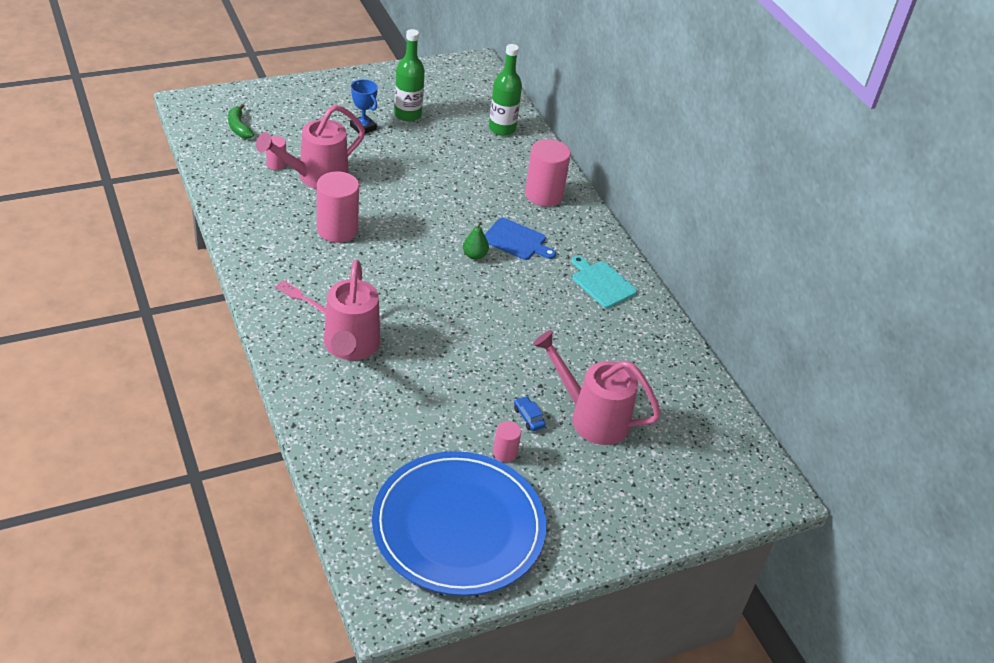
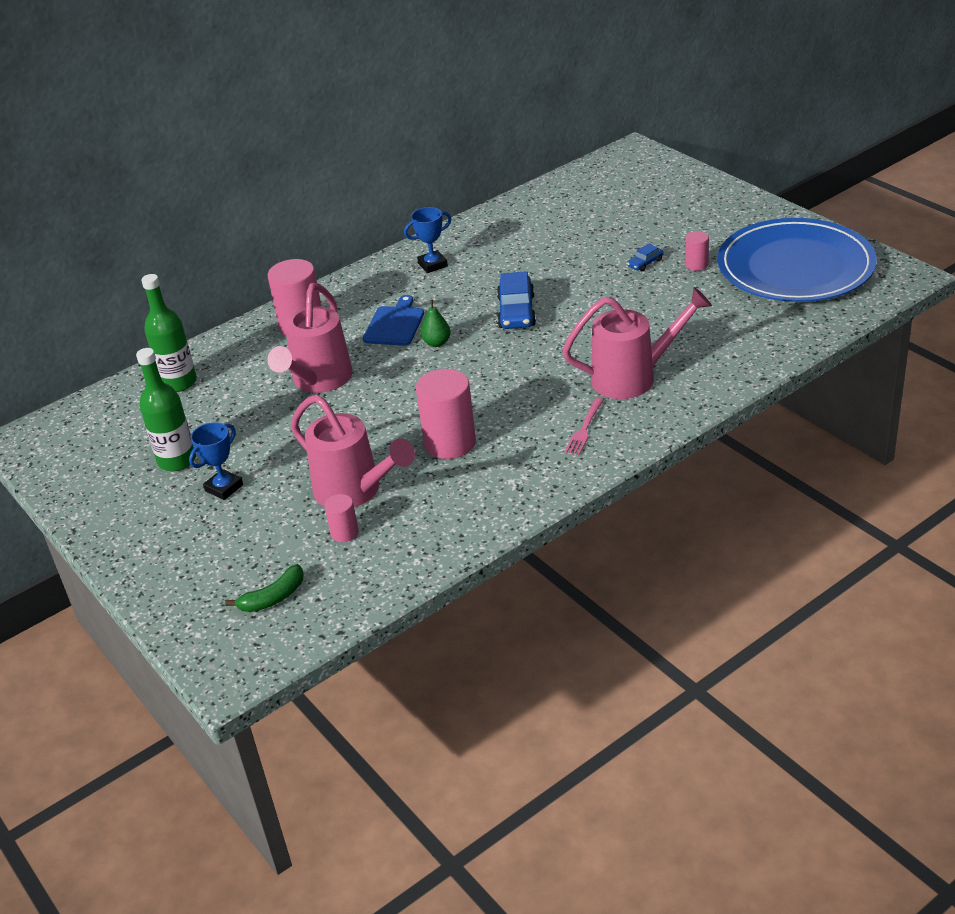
camera: 95 degrees left, 5 degrees down
pink watering can [533,330,661,445] -> pink watering can moved to [267,283,353,393]
turquoise cutting board [572,256,637,308] -> blue trophy [404,207,451,273]
none -> blue car [497,271,536,329]

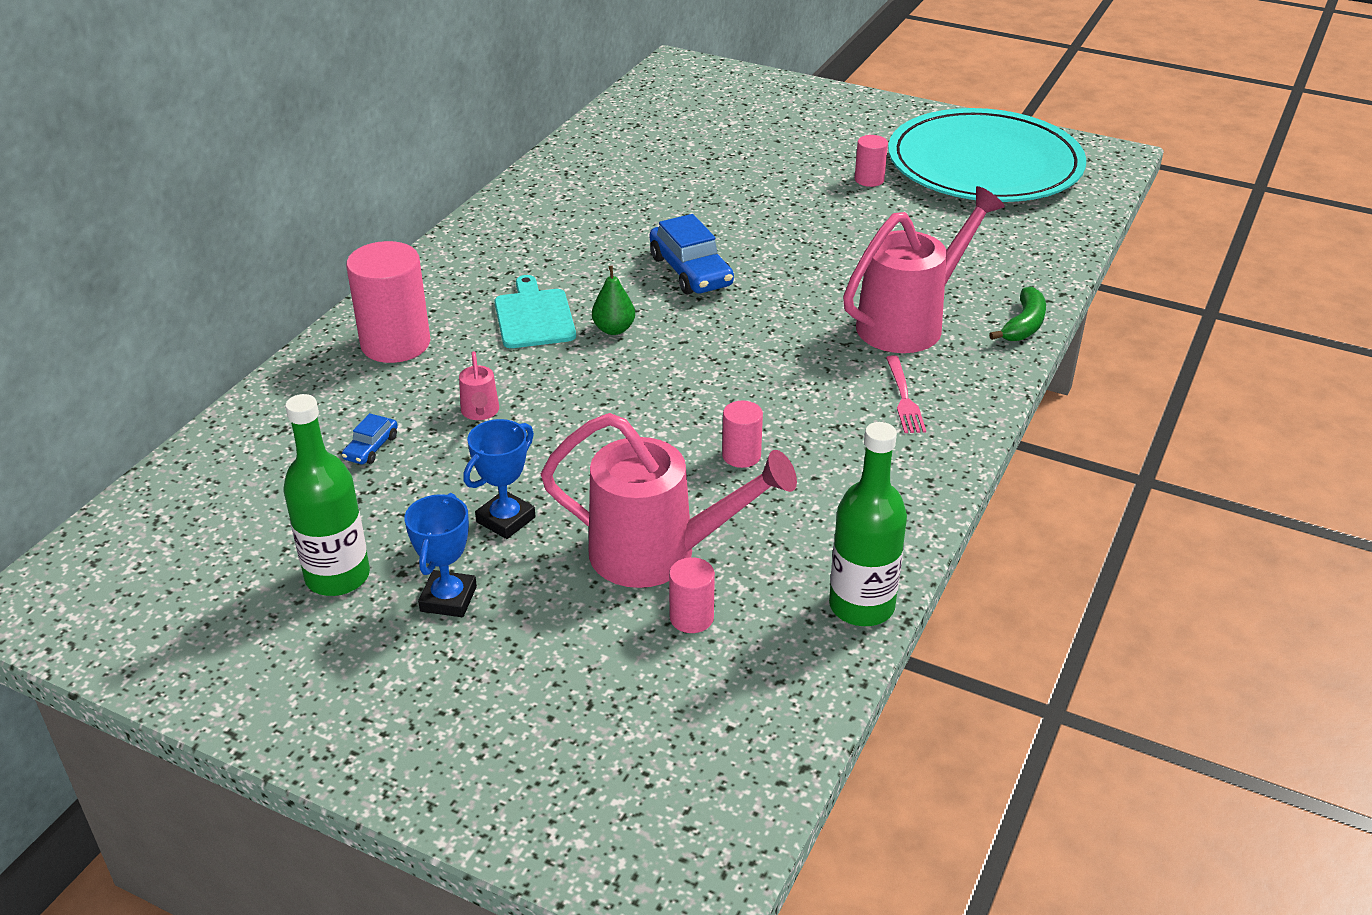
camera: 30 degrees left, 0 degrees up
green bottle [141,274,197,392] -> green bottle moved to [829,422,907,626]
green banana [225,564,304,612] -> green banana moved to [989,287,1046,341]
pink watering can [267,283,353,393] -> pink watering can [459,351,499,420], size x0.42
blue cutting board [363,295,424,346] -> turquoise cutting board [495,275,576,348]
blue trophy [404,207,451,273] -> blue trophy moved to [463,419,536,539]
pink cylinder [416,369,476,459] -> pink cylinder [722,401,763,468], size x0.51
blue car [627,243,663,271] -> blue car moved to [342,413,398,464]
blue plate [717,218,877,302] -> turquoise plate [888,108,1086,202]

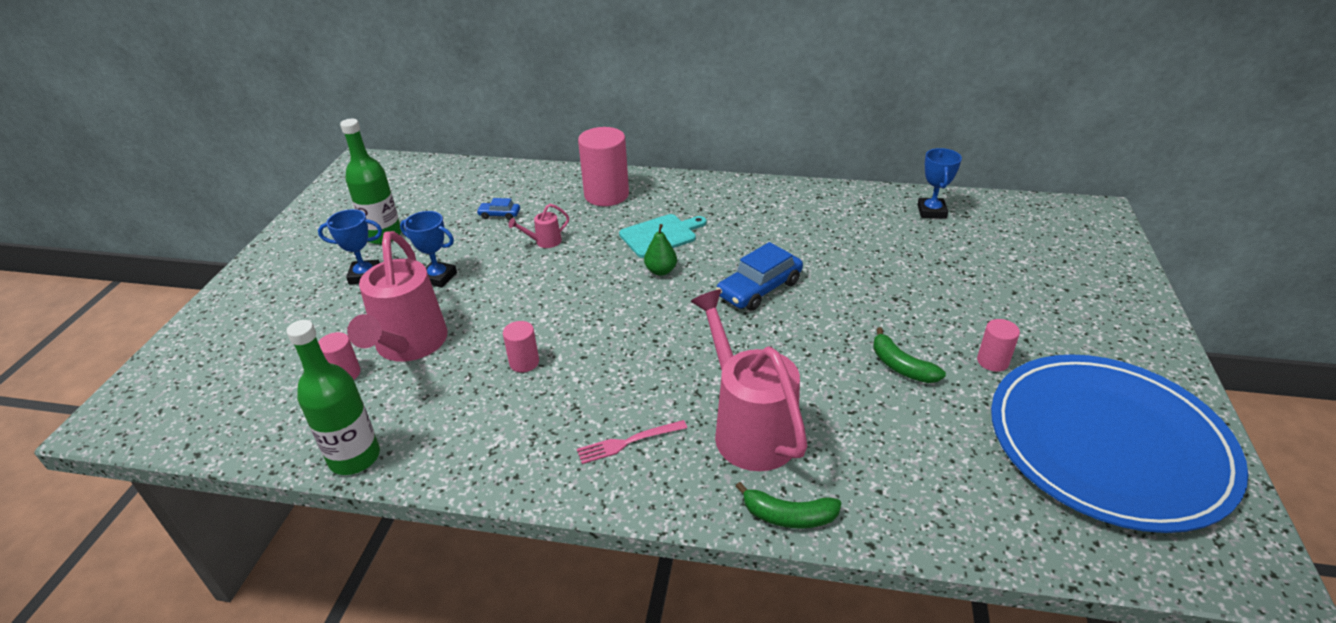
camera: 75 degrees right, 0 degrees up
pink watering can [843,186,1005,353] -> pink watering can turned 150 degrees counterclockwise [691,289,808,471]
turquoise plate [888,108,1086,202] -> blue plate [991,354,1248,533]
none -> green banana [873,327,946,383]
none -> blue trophy [917,148,962,219]

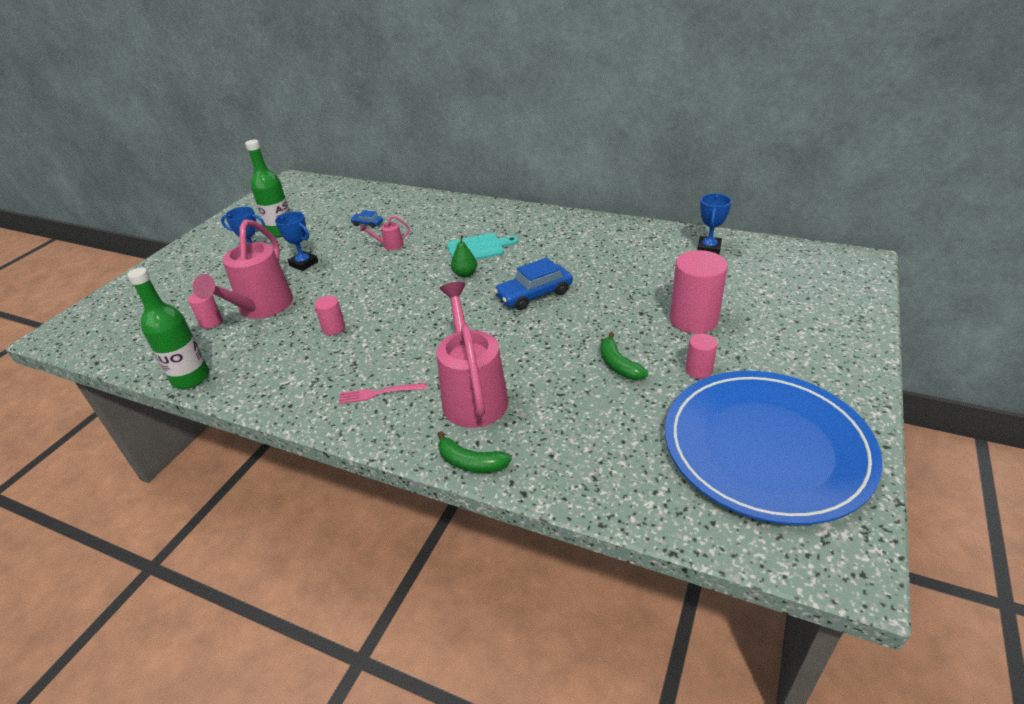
camera: 15 degrees right, 0 degrees up
pink cylinder [578,127,629,206] -> pink cylinder moved to [670,250,728,334]

